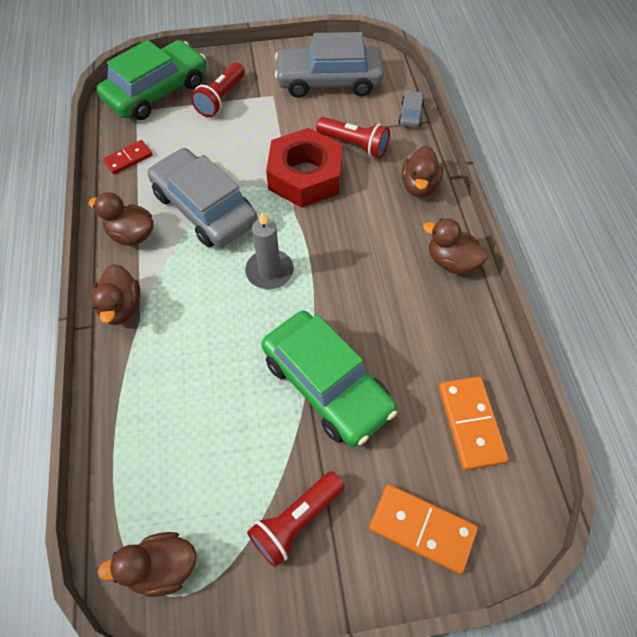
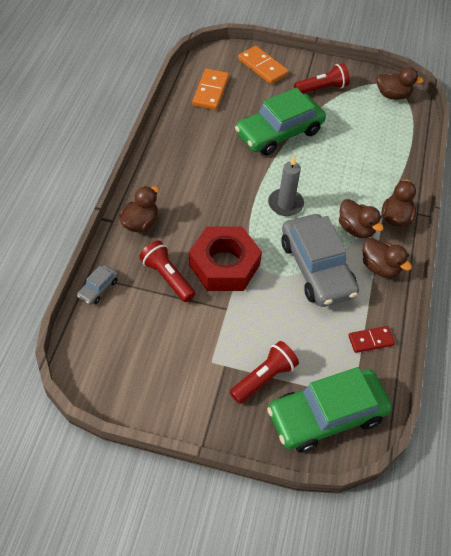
camera: 160 degrees left, 5 degrees down
green car [261,311,397,447] -> green car turned 105 degrees counterclockwise [235,88,326,156]
grey car [275,32,384,98] -> none
brown duck [423,218,488,274] -> brown duck moved to [339,199,384,238]

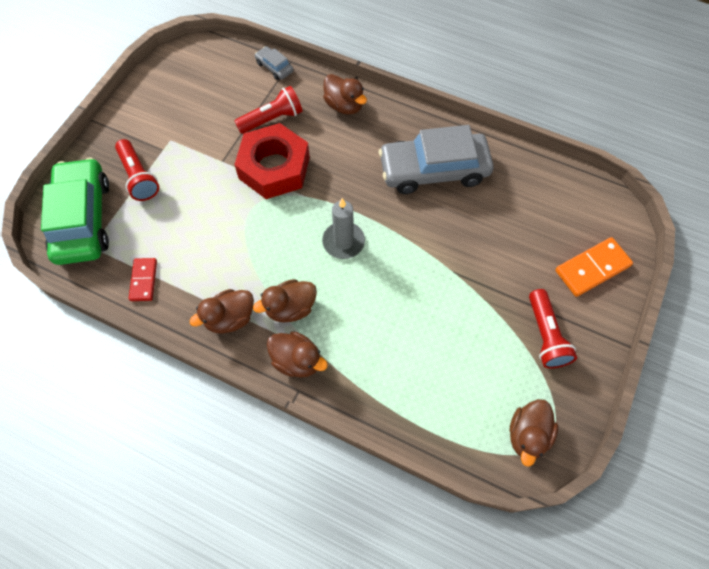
camera: 105 degrees right, 10 degrees up
orange domino [192,69,229,110] -> none
green car [235,88,326,156] -> none
grey car [282,214,359,307] -> grey car moved to [379,125,494,194]

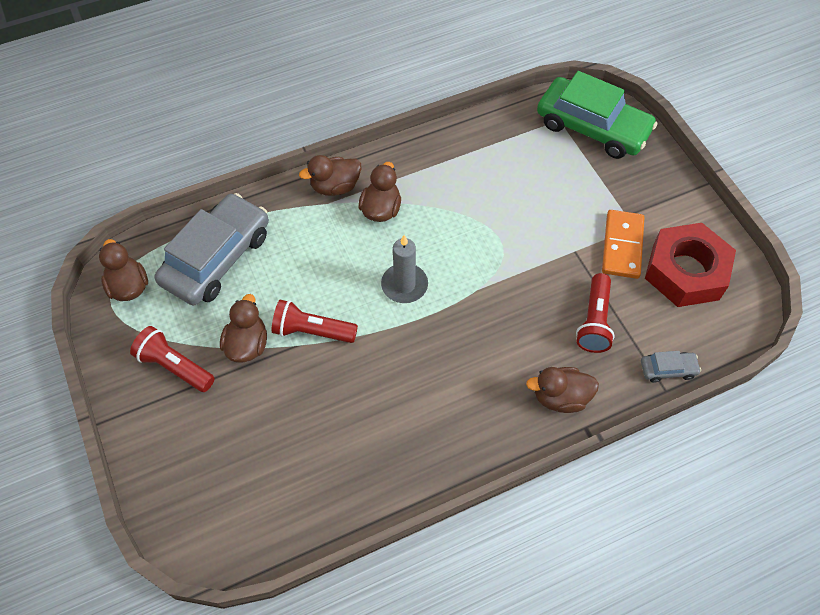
camera: 130 degrees right, 5 degrees down
red flashlight [115,139,159,201] -> red flashlight moved to [272,300,358,343]
red domino [129,258,157,301] -> none
brown duck [190,289,254,334] -> brown duck moved to [220,294,267,362]
red nut [234,123,310,199] -> red nut moved to [645,223,736,307]
grey car [379,125,494,194] -> grey car moved to [155,193,269,306]
orange domino [555,237,633,297] -> orange domino moved to [602,210,644,279]

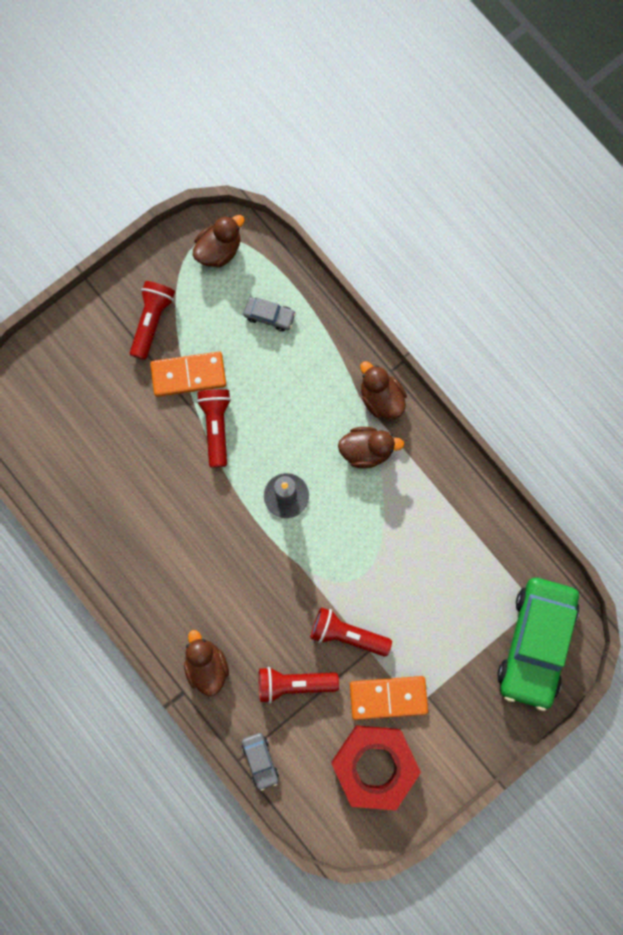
camera: 75 degrees right, 20 degrees up
grey car [155,193,269,306] -> grey car [243,297,296,331], size x0.42
brown duck [220,294,267,362] -> orange domino [150,352,226,397]
none -> red flashlight [311,607,392,657]

